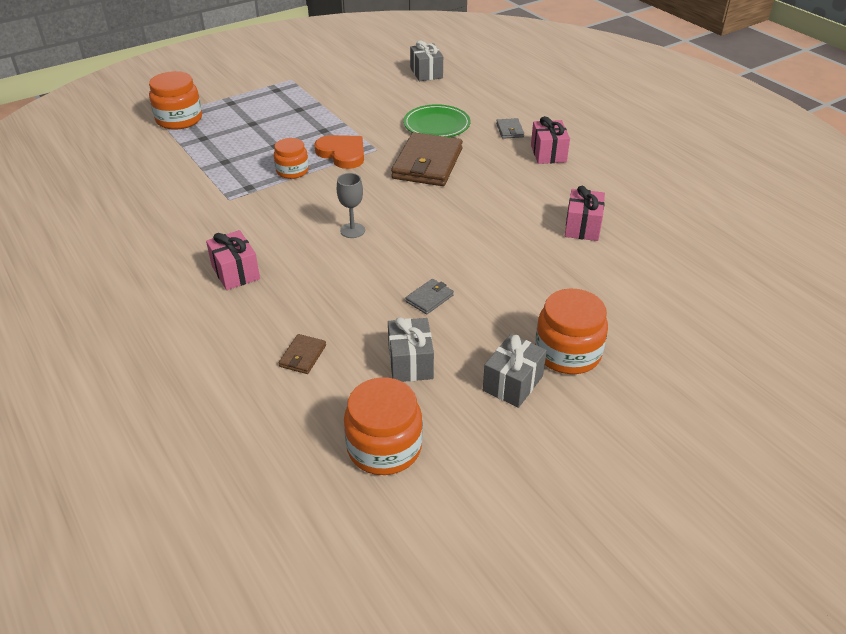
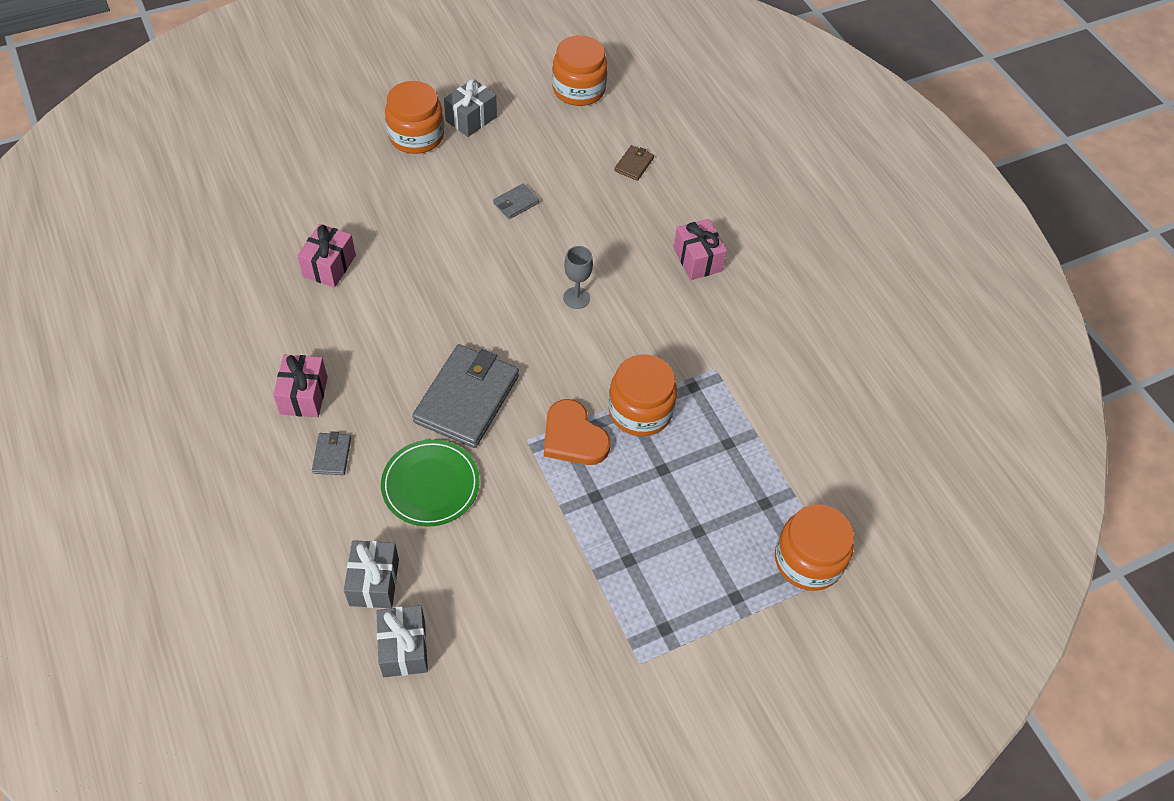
camera: 175 degrees left, 15 degrees up
orange jar [274,138,309,179] -> orange jar [608,354,677,436], size x1.55
grey gift [388,317,434,382] -> grey gift moved to [344,540,399,608]
brown wallet [391,132,463,186] -> grey wallet [412,344,519,448]

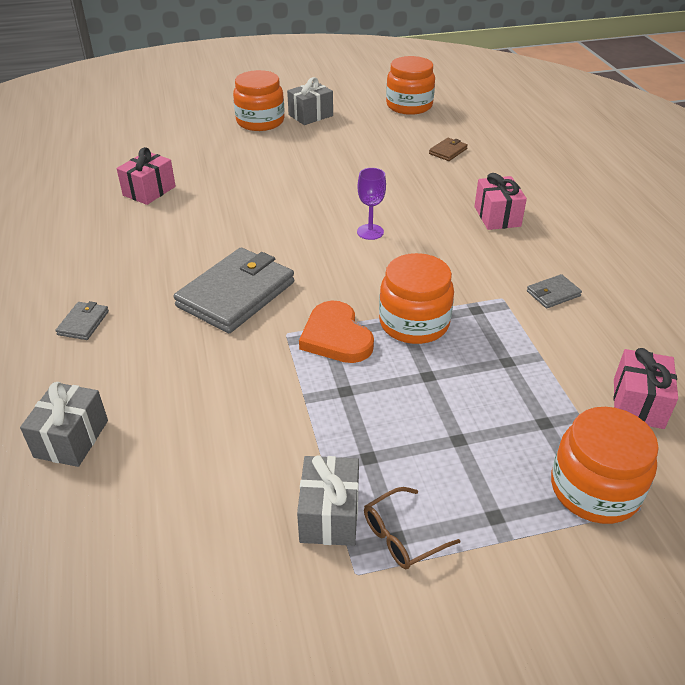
camera: 15 degrees right, 15 degrees down
pink gift [273,354,328,417] -> pink gift moved to [613,348,678,429]
grey gift [377,605,428,677] -> grey gift moved to [297,455,359,546]
green plate [381,439,480,527] -> none
grey wallet [493,184,539,219] -> grey wallet moved to [527,274,582,308]
grey goblet [563,246,593,309] -> purple goblet [357,168,386,240]
none -> brown glasses [364,487,460,569]

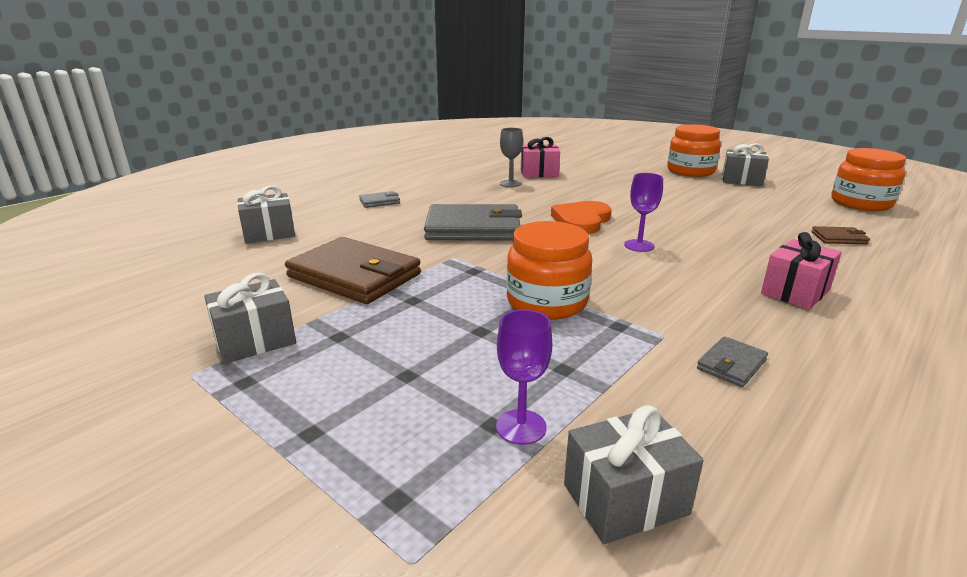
camera: 55 degrees right, 15 degrees down
orange heart [299,301,374,363] -> orange heart moved to [551,201,612,234]
brown glasses [364,487,460,569] -> none
grey wallet [527,274,582,308] -> grey wallet turned 75 degrees counterclockwise [697,336,768,387]
orange jar [551,407,659,524] -> none
pink gift [613,348,678,429] -> grey gift [564,405,704,544]
none -> brown wallet [285,237,421,304]
none -> purple goblet [496,310,552,445]
none -> grey goblet [500,128,523,187]

